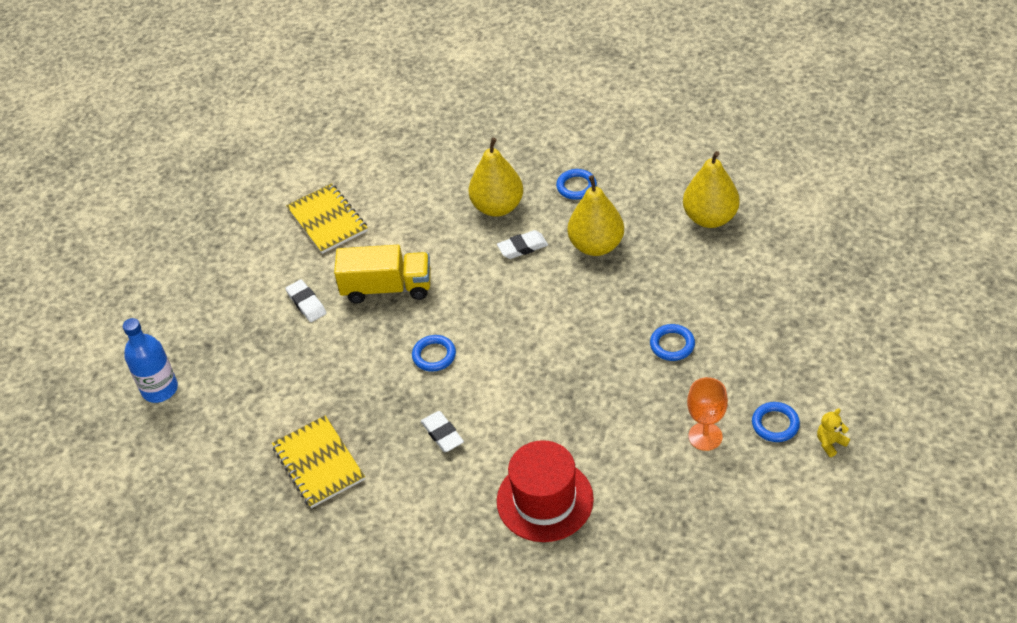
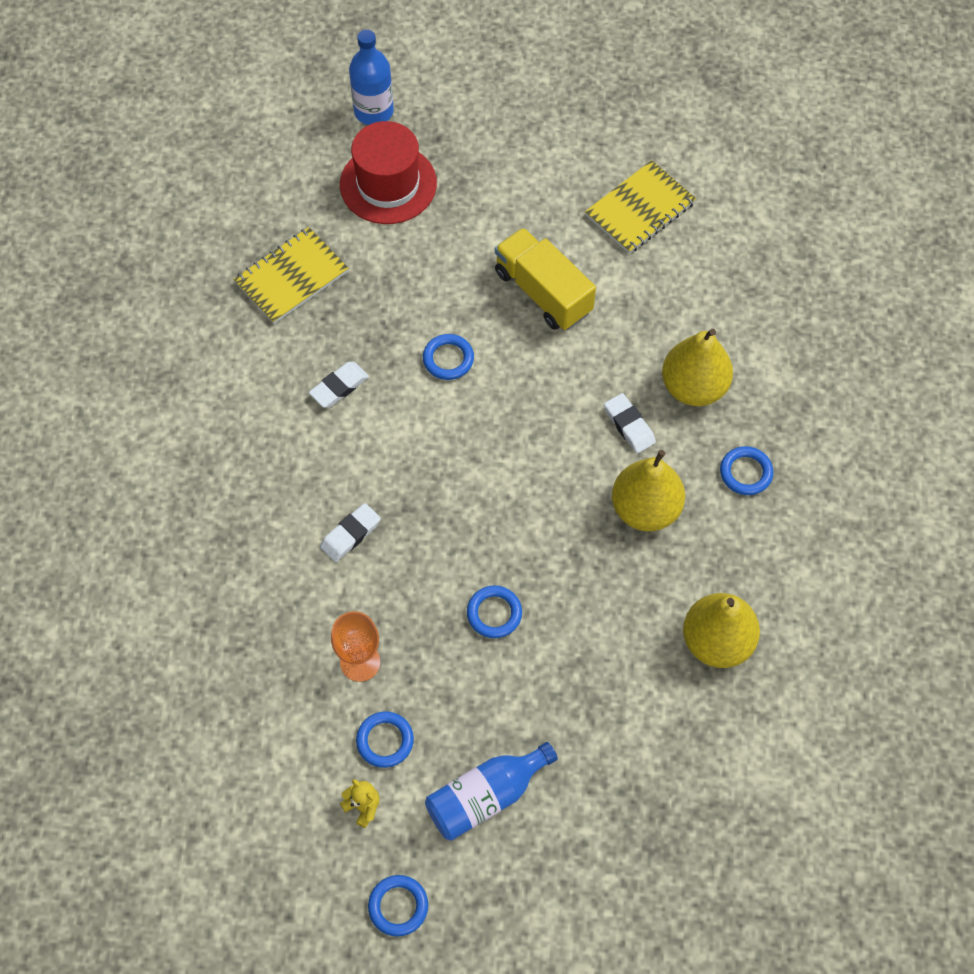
camera: 75 degrees right, 15 degrees up
white eraser [285,280,326,322] -> white eraser moved to [320,503,381,562]
yellow truck [334,245,431,304] -> yellow truck turned 150 degrees clockwise [495,228,596,330]
red hat [497,440,594,542] -> red hat moved to [340,121,437,224]
none -> blue ring [368,875,428,937]
none -> blue bottle [425,742,558,841]

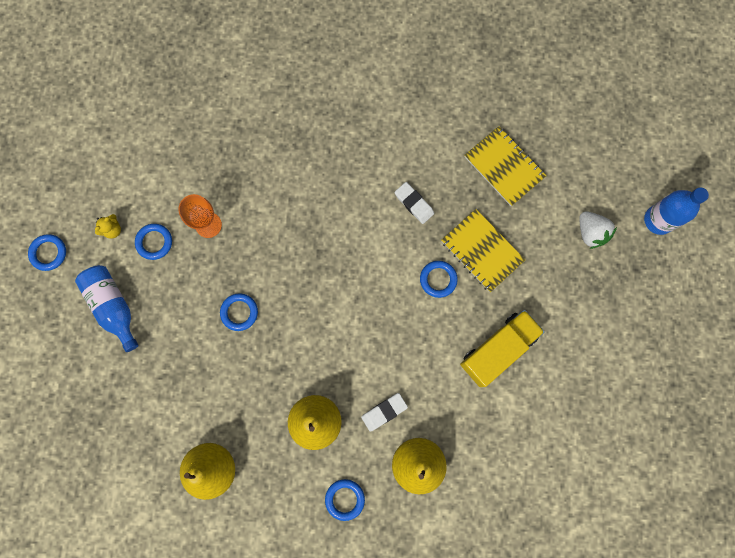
camera: 90 degrees right, 15 degrees up
white eraser [320,503,381,562] -> none
red hat [340,121,437,224] -> white strawberry [580,211,617,249]
yellow notebook [585,160,696,254] -> yellow notebook moved to [441,209,525,292]

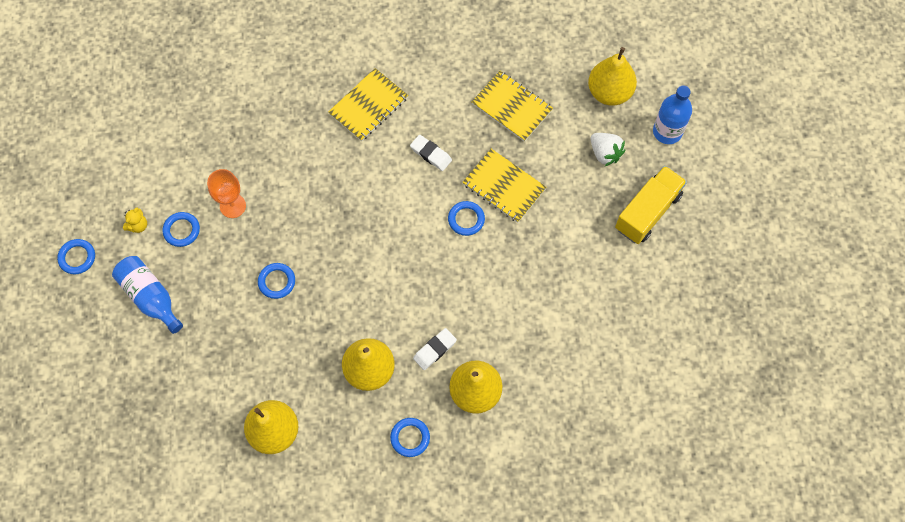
camera: 10 degrees left, 10 degrees down
yellow truck [460,310,545,387] -> yellow truck moved to [615,166,687,244]
none -> yellow notebook [328,68,408,141]
none -> yellow pear [588,47,637,106]

